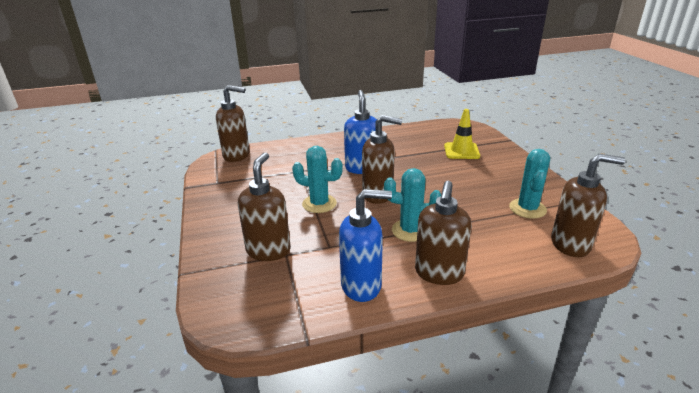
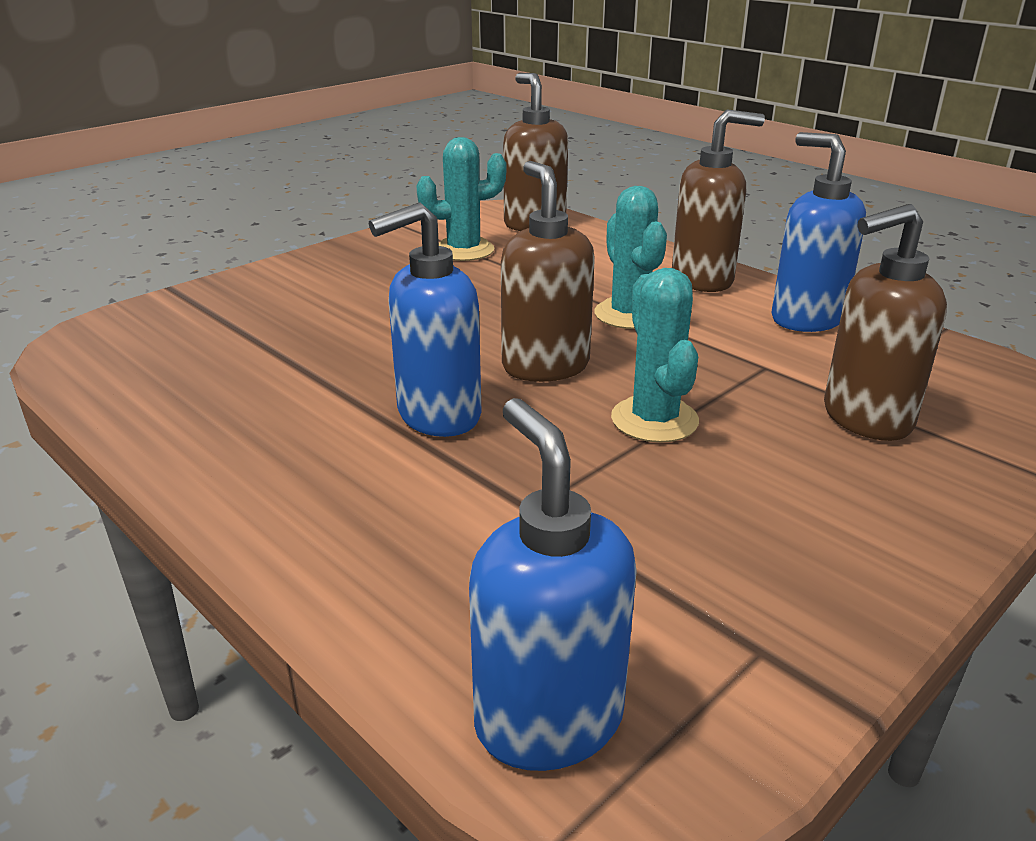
camera: 120 degrees left, 0 degrees up
brown soap dispenser [216,85,250,162] -> blue soap dispenser [469,398,637,771]
yellow traffic cone [444,109,480,159] -> none

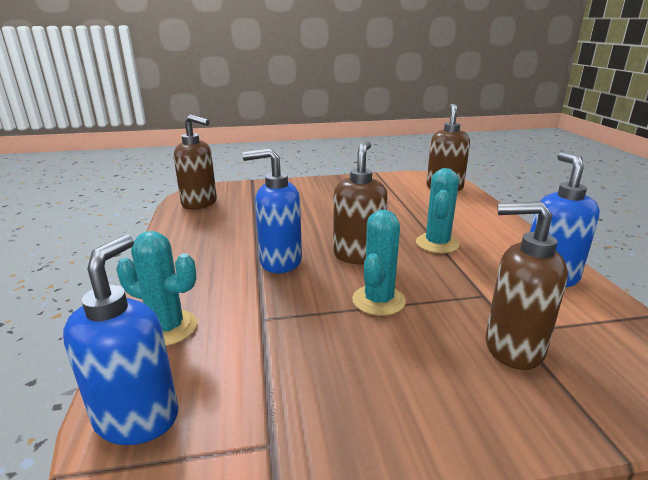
camera: 35 degrees right, 5 degrees down
turquoise cactus [416,137,506,261] -> turquoise cactus moved to [116,231,197,346]
brown soap dispenser [672,109,765,292] -> brown soap dispenser moved to [174,115,217,210]

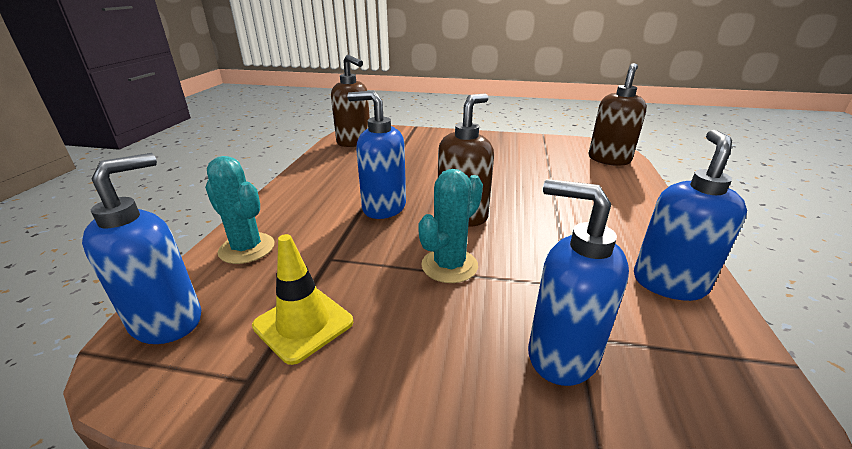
camera: 20 degrees right, 5 degrees up
turquoise cactus [416,168,460,253] -> none
brown soap dispenser [486,201,568,370] -> blue soap dispenser [528,179,629,386]
none -> yellow traffic cone [252,234,354,365]

